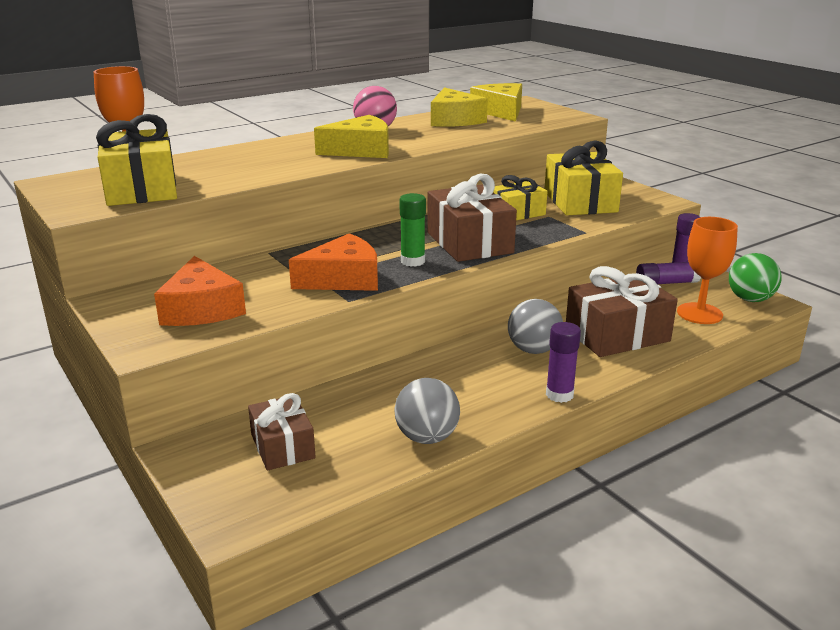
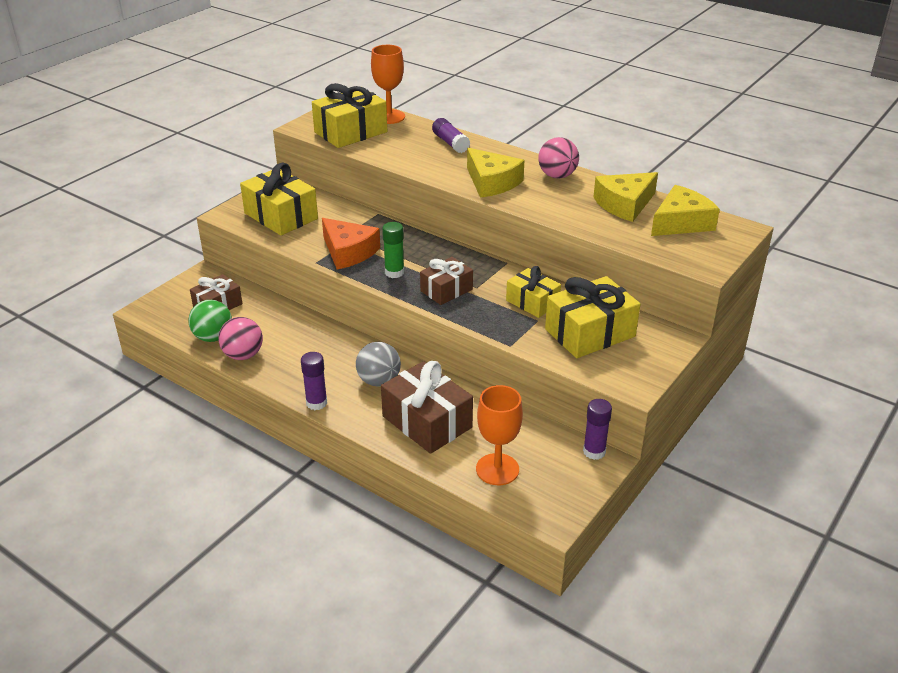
camera: 70 degrees right, 10 degrees up
orange cheese [154,256,246,326] -> yellow gift [240,163,318,236]
grey ball [394,378,460,444] -> pink ball [218,317,263,360]
brown gift [427,174,517,262] -> brown gift [420,257,473,305], size x0.62
purple glue stick [636,262,701,284] -> purple glue stick moved to [432,118,470,153]
green ball [729,253,782,302] -> green ball moved to [188,300,232,342]

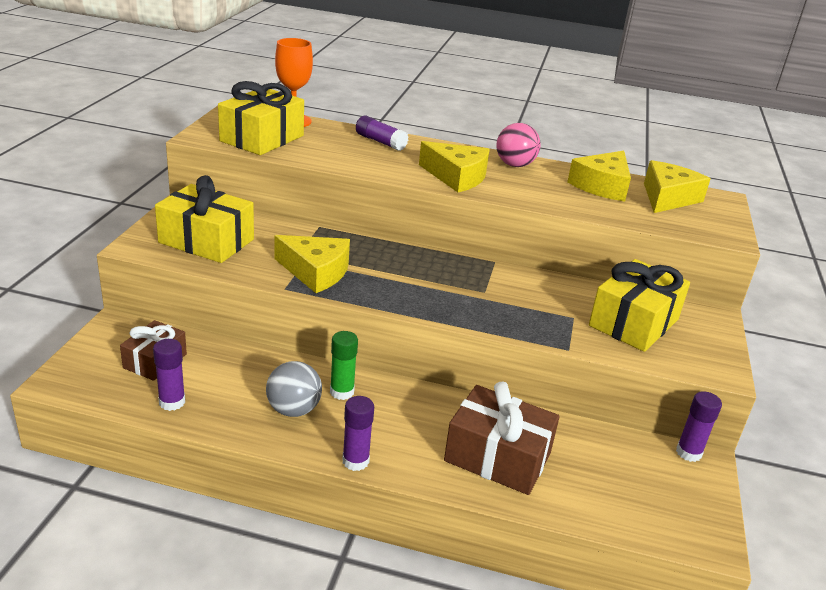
camera: 25 degrees left, 5 degrees down
green ball [188,300,232,342] -> purple glue stick [153,339,185,411]
pink ball [218,317,263,360] -> none
orange cheese [322,218,380,269] -> yellow cheese [275,235,350,293]
grey ball [356,342,401,387] -> grey ball moved to [266,361,322,417]
green glue stick [382,222,404,278] -> green glue stick moved to [330,331,358,400]
brown gift [420,257,473,305] -> none
orange goblet [476,385,523,485] -> none
yellow gift [506,266,561,318] -> none

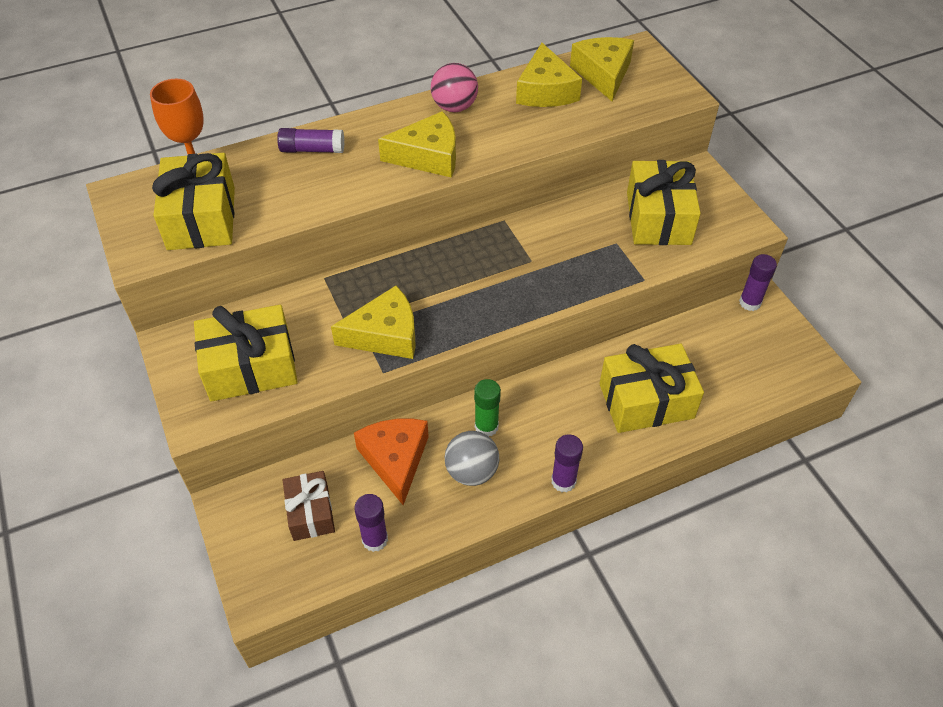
camera: 35 degrees left, 20 degrees up
brown gift [444,382,560,495] -> yellow gift [599,344,704,433]
none -> orange cheese [354,418,429,505]

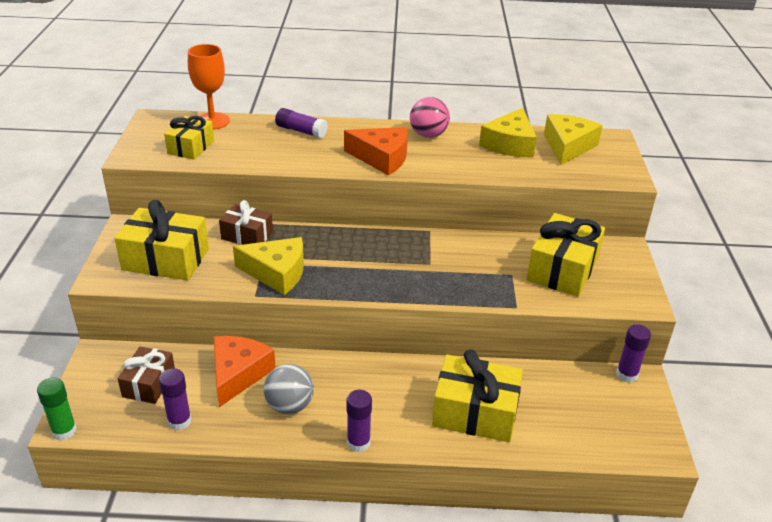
camera: 25 degrees right, 15 degrees down
yellow gift [152,153,235,250] -> yellow gift [164,116,214,160], size x0.62
yellow cheese [378,111,456,178] -> orange cheese [344,127,408,175]
green glue stick [474,379,501,436] -> green glue stick moved to [37,377,77,441]
none -> brown gift [219,200,273,245]

